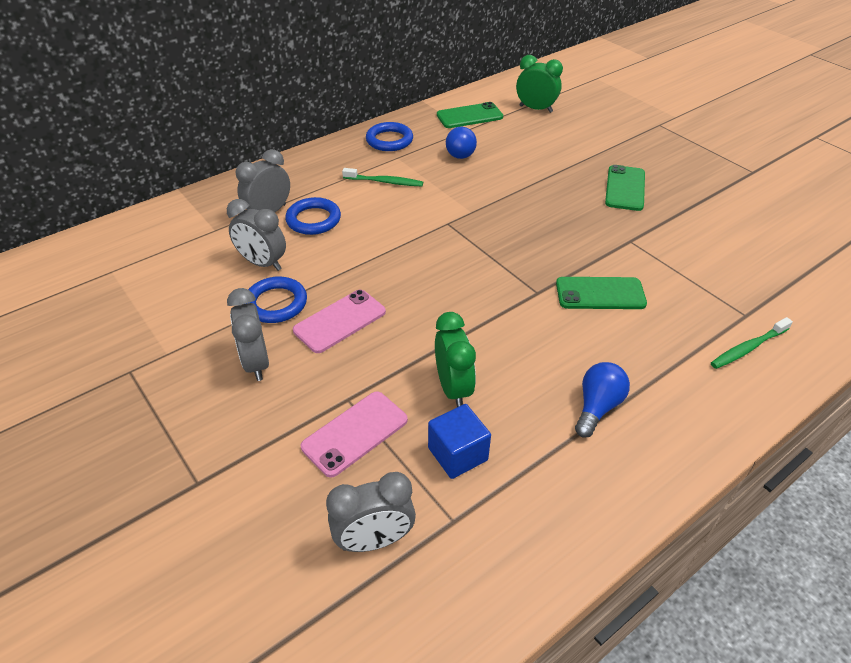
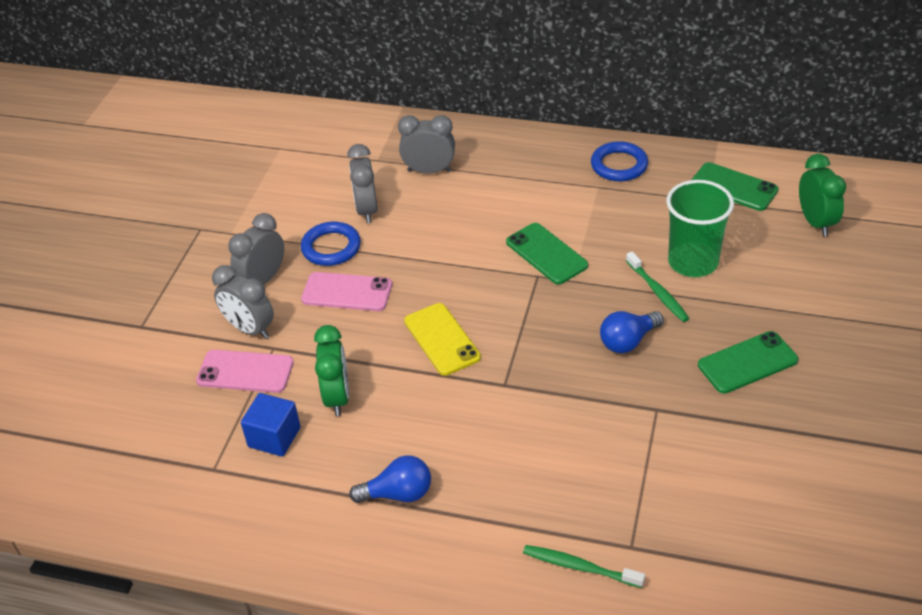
camera: 55 degrees right, 0 degrees up
blue ring [285,197,341,235] -> none
grey clock [326,472,416,552] -> grey clock moved to [212,265,274,339]
green toothbrush [342,168,423,186] -> green toothbrush moved to [626,251,689,322]
green clock [435,312,476,407] -> green clock turned 45 degrees counterclockwise [314,325,349,416]
blue light bulb [446,127,477,159] -> blue light bulb moved to [600,311,664,353]
green phone [556,277,647,309] -> green phone moved to [506,223,588,284]
none -> yellow phone [404,303,481,376]
none -> green cup [666,180,734,277]

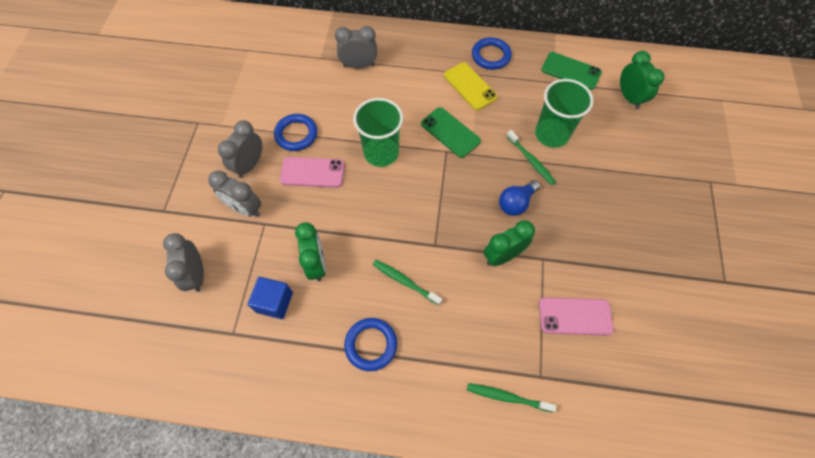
camera: 10 degrees left, 20 degrees up
pink phone [196,350,294,393] -> pink phone moved to [539,297,614,336]
grey clock [347,144,378,223] -> grey clock moved to [163,233,204,292]
blue light bulb [349,455,431,503] -> blue ring [344,318,397,371]
yellow phone [404,303,481,376] -> yellow phone moved to [444,62,498,110]
green phone [698,331,798,394] -> none
none -> green cup [353,98,403,167]
none -> green toothbrush [373,260,442,306]
none -> green clock [484,220,535,266]

